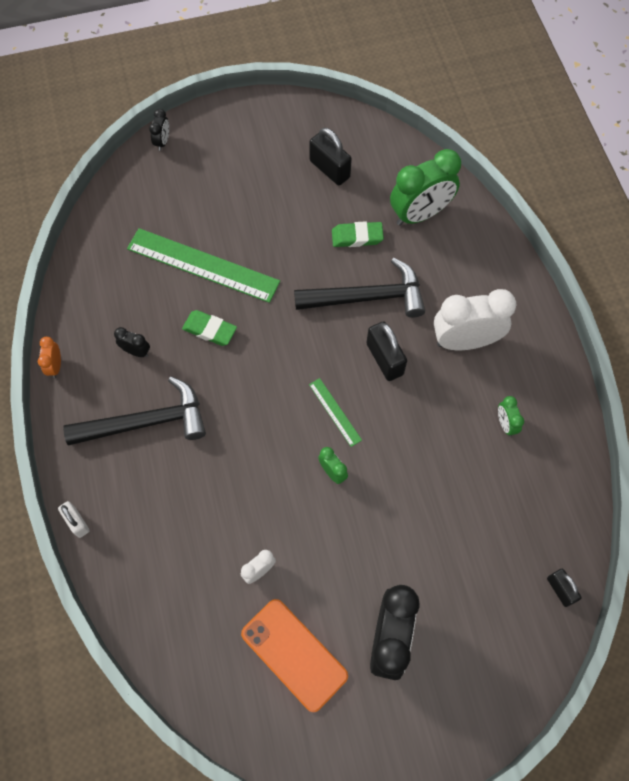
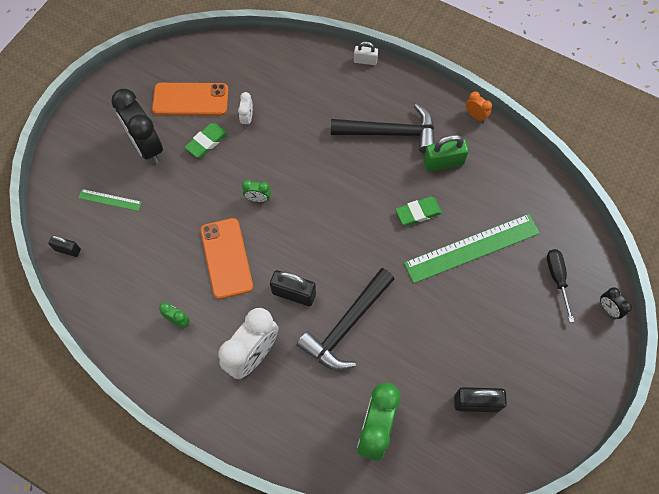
camera: 135 degrees right, 0 degrees up
black hammer [63,377,206,445] -> black hammer turned 120 degrees counterclockwise [331,104,435,154]
black clock [114,327,150,357] -> green padlock [423,135,469,172]
green ruler [309,378,362,447] -> green ruler moved to [78,189,142,211]
green eraser [332,221,384,247] -> green eraser moved to [185,123,228,158]
none -> orange phone [200,218,253,299]
none -> black screwdriver [547,249,574,322]

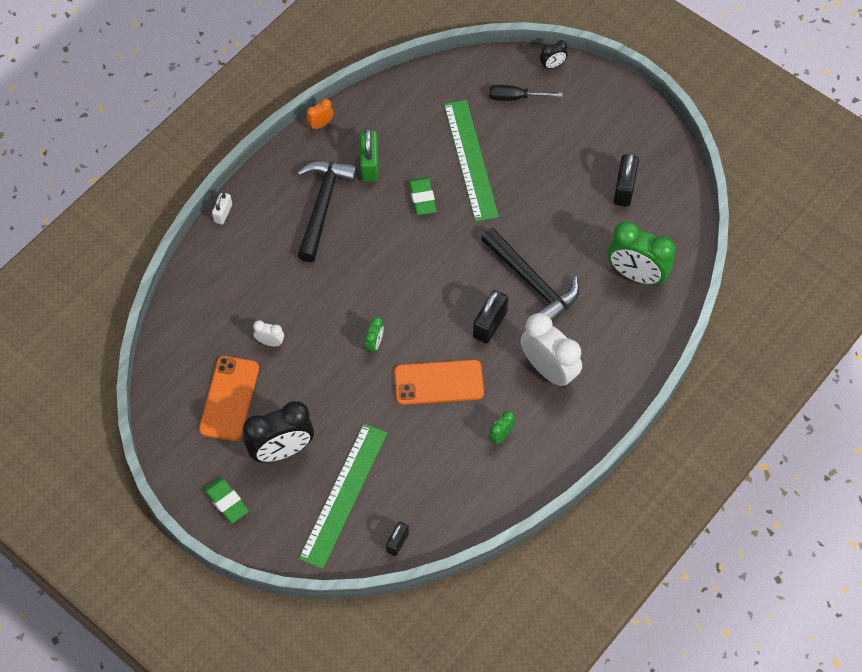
camera: 80 degrees left, 5 degrees down
green ruler [78,189,142,211] -> green ruler [298,423,387,569], size x2.16
green eraser [185,123,228,158] -> green eraser moved to [204,477,249,523]

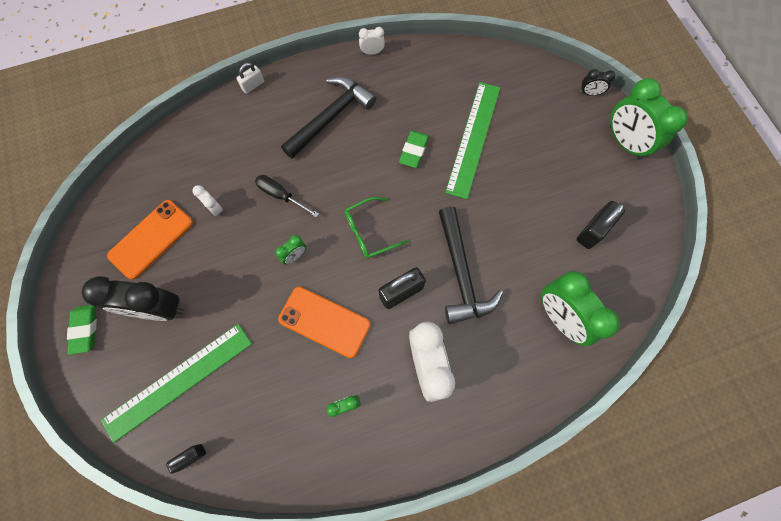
camera: 30 degrees right, 10 degrees up
orange clock [306,99,334,130] -> white clock [359,27,385,55]
green padlock [360,128,379,182] -> none
black screwdriver [489,85,563,101] -> black screwdriver moved to [255,175,319,217]
none -> green glasses [344,197,409,259]
none -> green clock [610,78,688,160]

